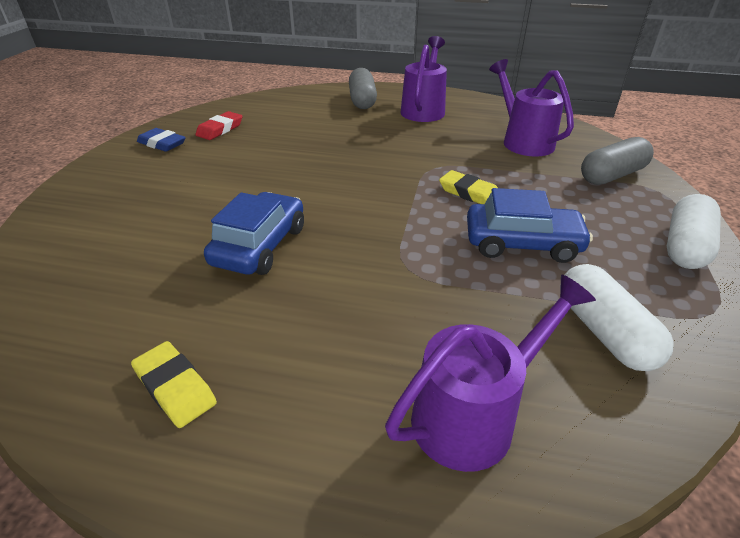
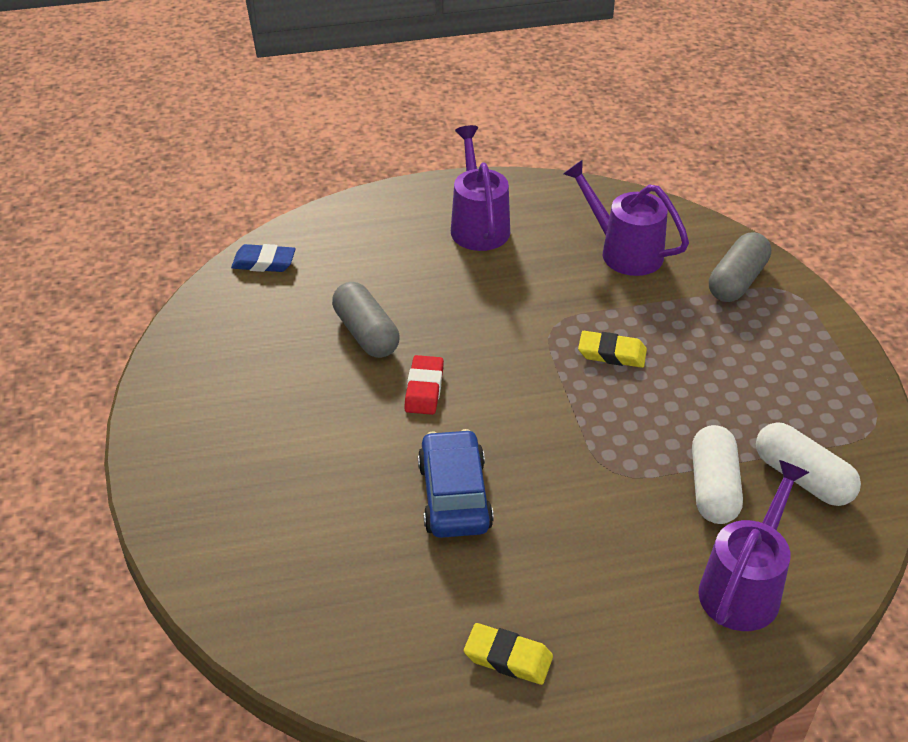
camera: 25 degrees left, 5 degrees up
blue eraser [137,128,186,152] -> blue eraser moved to [231,244,296,272]
red eraser [195,111,242,140] -> red eraser moved to [404,355,444,415]
grey capsule [349,68,377,109] -> grey capsule moved to [332,282,399,358]
blue car [467,188,593,263] -> none
white capsule [667,194,721,269] -> white capsule moved to [692,425,743,524]

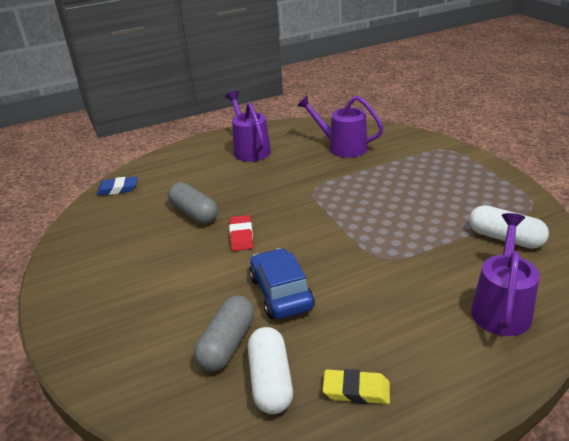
camera: 10 degrees left, 10 degrees down
yellow eraser [578,331,647,368] -> none
white capsule [692,425,743,524] -> white capsule moved to [248,327,293,414]
grey capsule [709,232,771,302] -> grey capsule moved to [194,296,254,372]

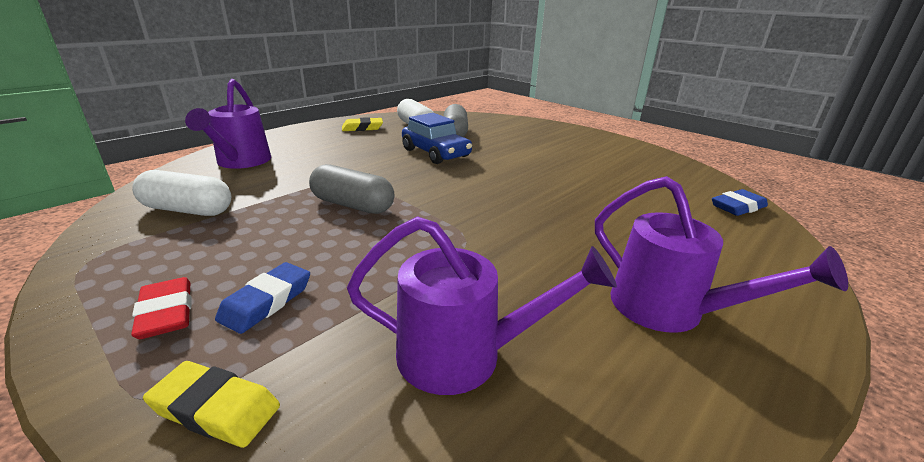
camera: 155 degrees right, 5 degrees down
grey capsule [168,182,218,224] -> grey capsule moved to [309,164,394,214]
red eraser [229,215,253,251] -> red eraser moved to [131,277,192,339]
none -> yellow eraser [143,361,280,448]
none -> blue eraser [215,262,310,334]

